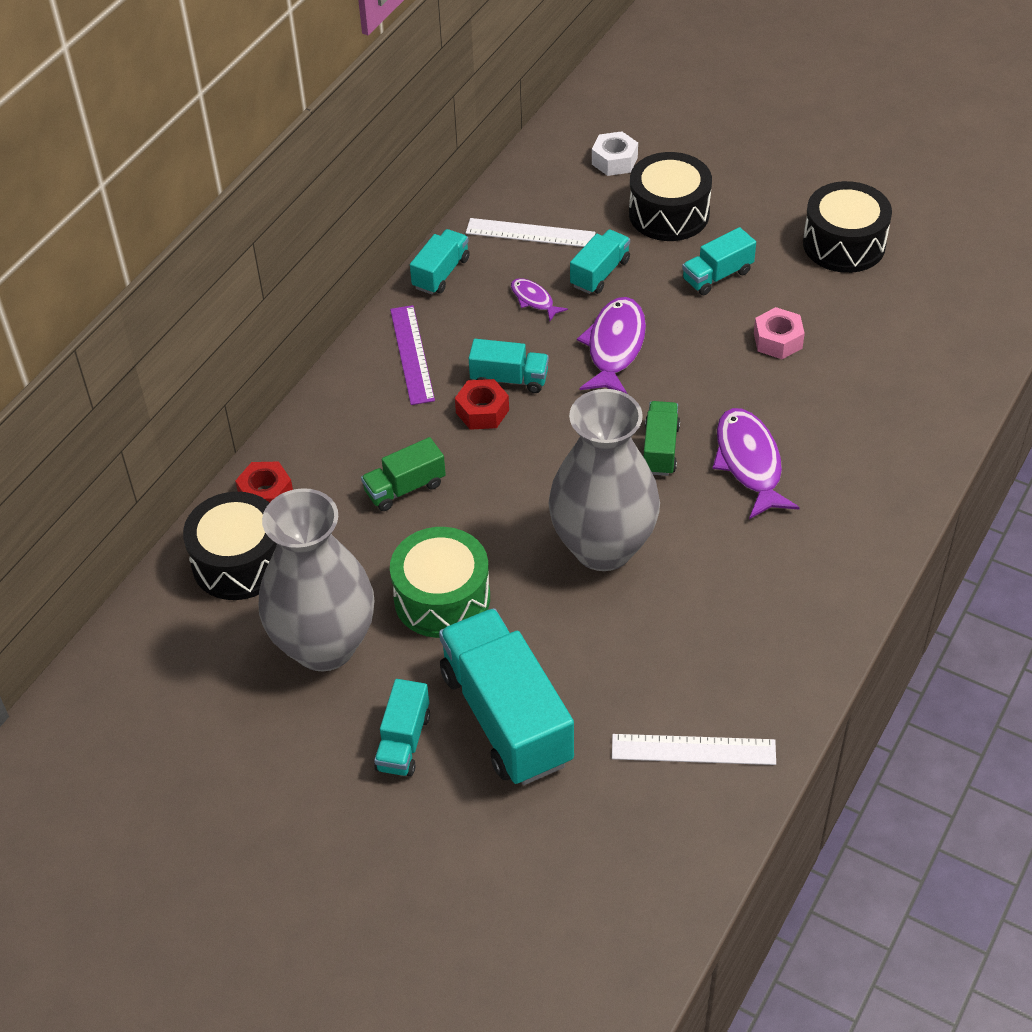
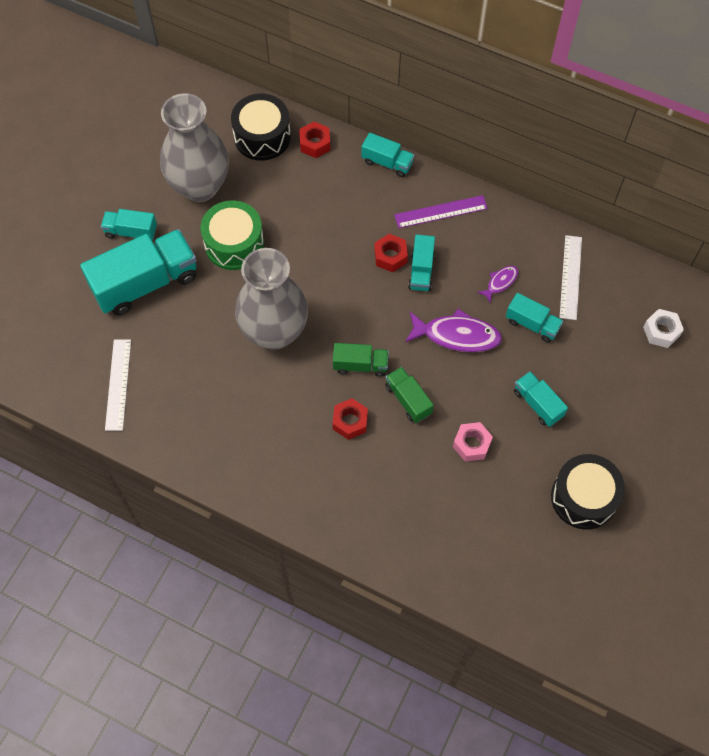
camera: 85 degrees right, 15 degrees up
green truck [361,437,446,511] -> green truck moved to [385,367,434,423]
turquoise truck [410,229,470,295] -> turquoise truck moved to [362,132,414,177]
black drum [629,152,712,241] -> none
purple fish [712,408,800,519] -> red nut [332,398,368,440]

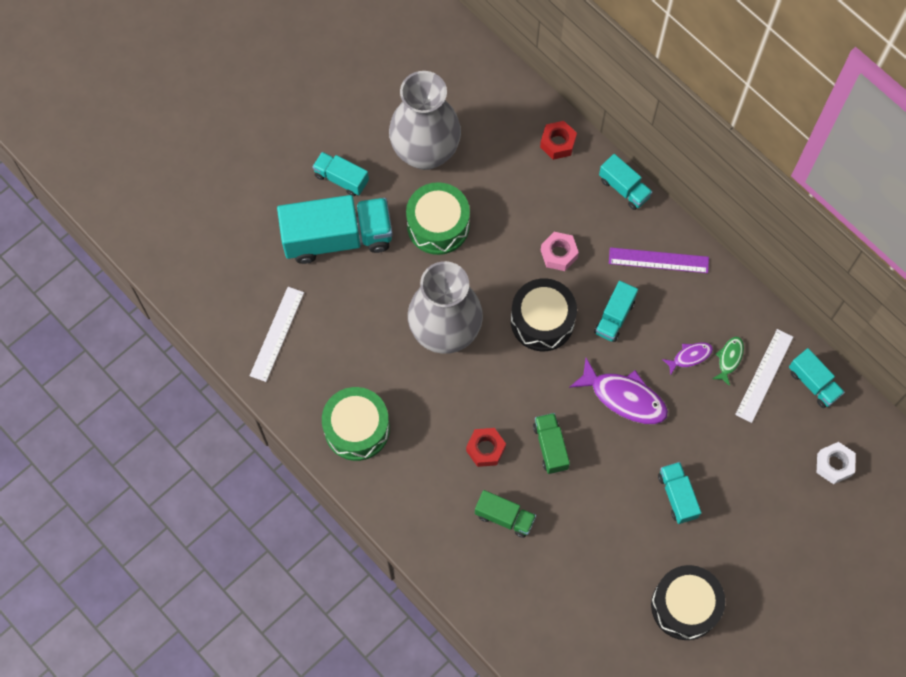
camera: 20 degrees right, 5 degrees up
black drum [231,94,291,161] -> black drum moved to [511,278,577,351]
green truck [333,343,389,377] -> green truck moved to [475,490,536,538]
red nut [374,234,408,272] -> none
pink nut [453,422,493,462] -> pink nut moved to [540,232,579,271]
turquoise truck [506,293,563,343] -> turquoise truck moved to [789,348,845,408]
none -> green drum [322,387,390,461]
none -> green fish [713,337,744,386]

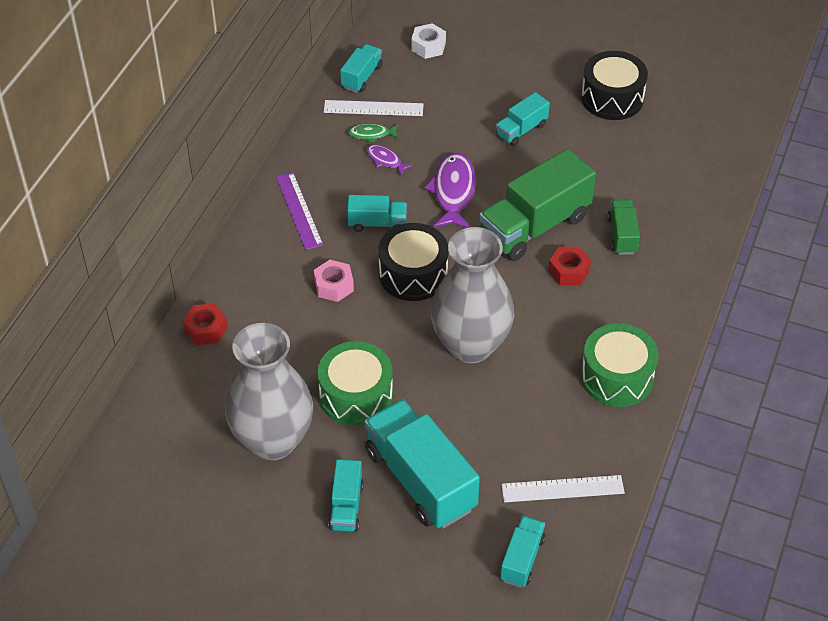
camera: 115 degrees left, 20 degrees down
green truck [533,413,570,474] -> green truck [479,149,596,261], size x1.97
turquoise truck [599,154,652,210] -> turquoise truck moved to [500,516,545,588]

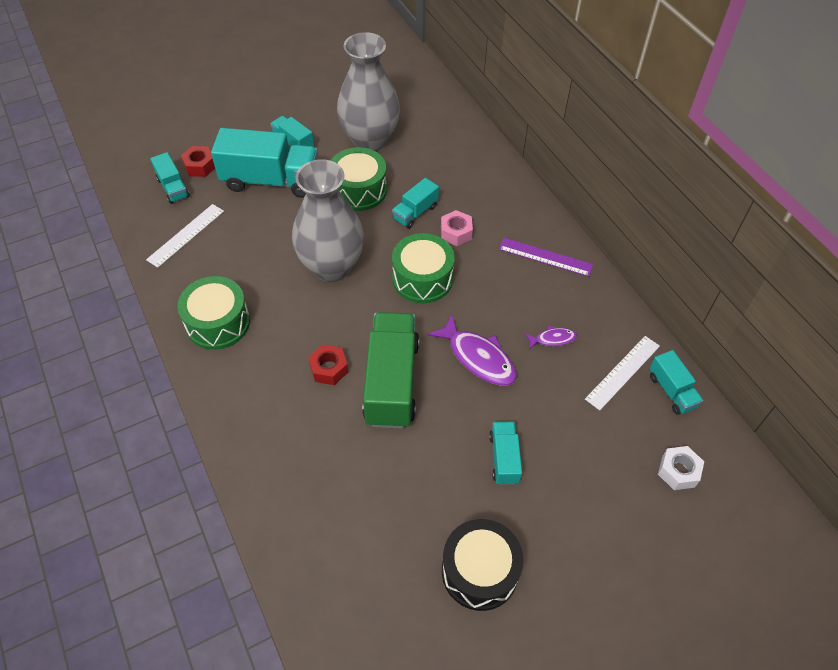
camera: 130 degrees right, 5 degrees up
red nut [183,303,227,345] -> red nut moved to [181,146,215,177]
turquoise truck [347,195,407,232] -> turquoise truck moved to [392,178,439,229]
green fish [348,124,399,143] -> none
black drum [378,223,449,301] -> green drum [392,233,455,303]
green truck [607,200,640,255] -> none

